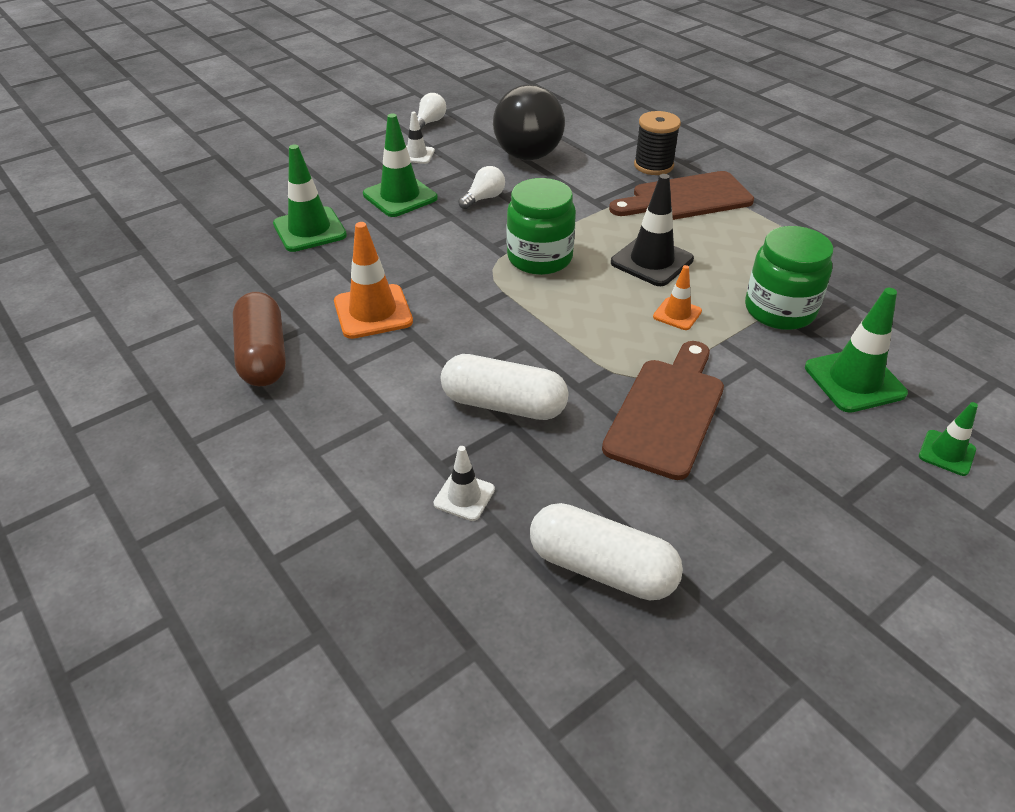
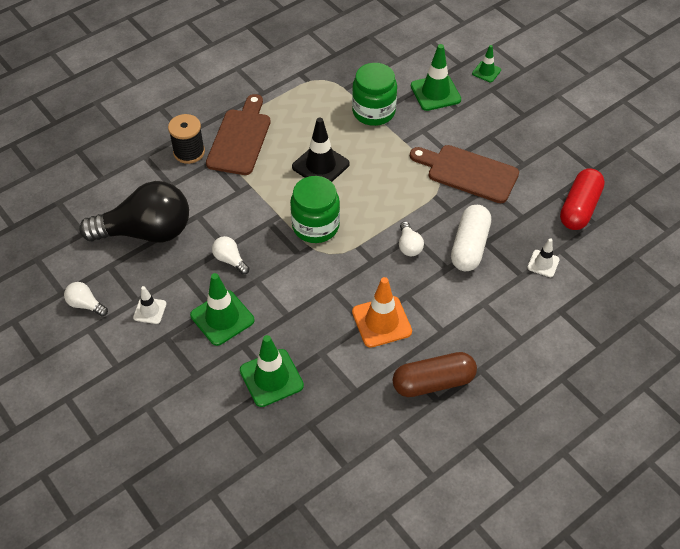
camera: 90 degrees left, 10 degrees up
white capsule [530,503,683,600] -> red capsule [560,168,605,230]
brown cutting board [609,171,754,220] -> brown cutting board turned 150 degrees counterclockwise [206,94,271,175]
orange traffic cone [653,265,702,330] -> none
none -> white light bulb [399,221,424,256]

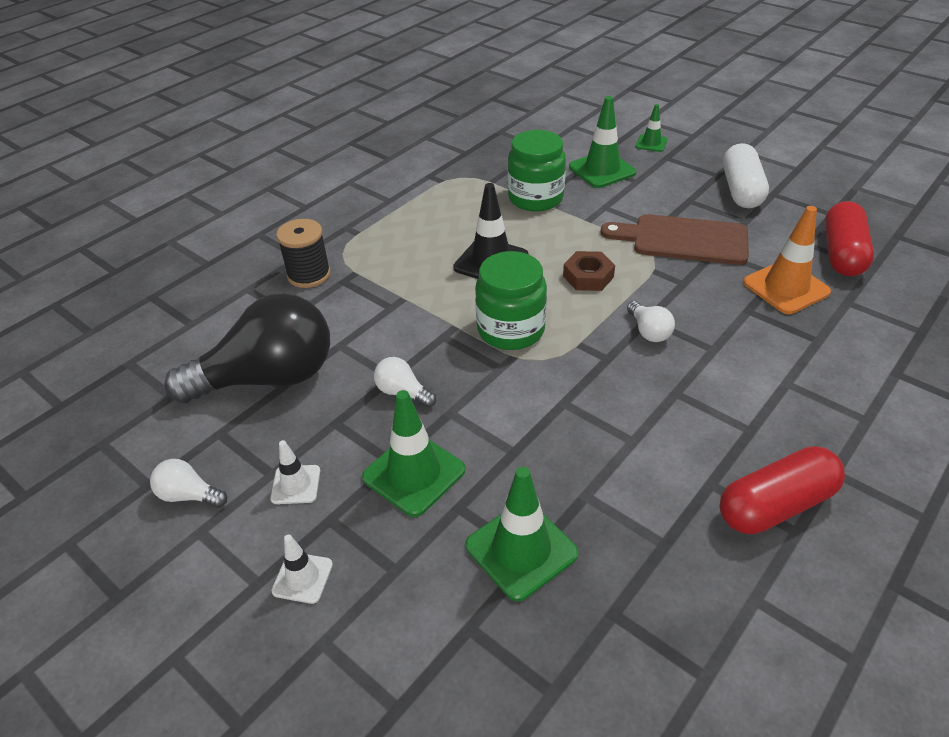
camera: 10 degrees left, 10 degrees down
brown cutting board [206,94,271,175] -> none
orange traffic cone [352,277,412,348] -> orange traffic cone moved to [743,206,831,314]
brown capsule [393,352,477,397] -> red capsule [720,446,845,534]
white capsule [451,205,491,271] -> white capsule moved to [723,143,769,208]
white traffic cone [527,238,560,277] -> white traffic cone moved to [271,535,333,604]
none -> brown nut [563,251,615,291]

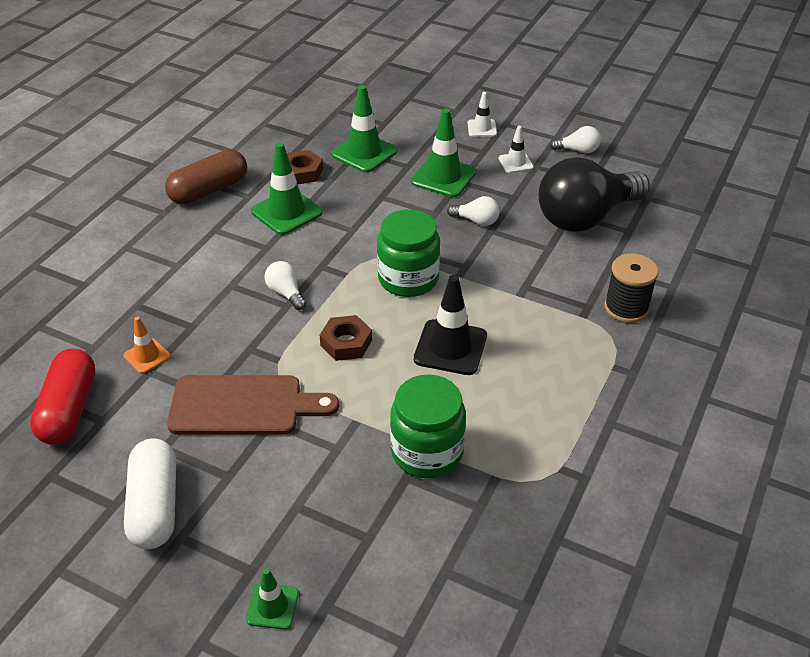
camera: 165 degrees right, 0 degrees up
green traffic cone [569,96,637,188] -> green traffic cone moved to [251,142,322,235]
red capsule [720,446,845,534] -> brown capsule [165,149,247,205]
orange traffic cone [743,206,831,314] -> orange traffic cone [123,316,171,374], size x0.56
none -> brown nut [287,150,323,185]

